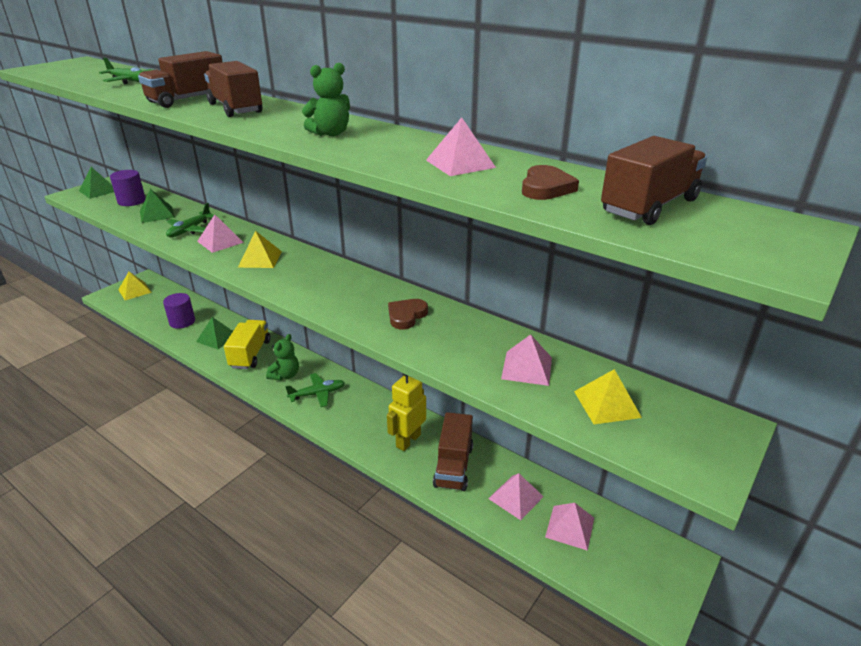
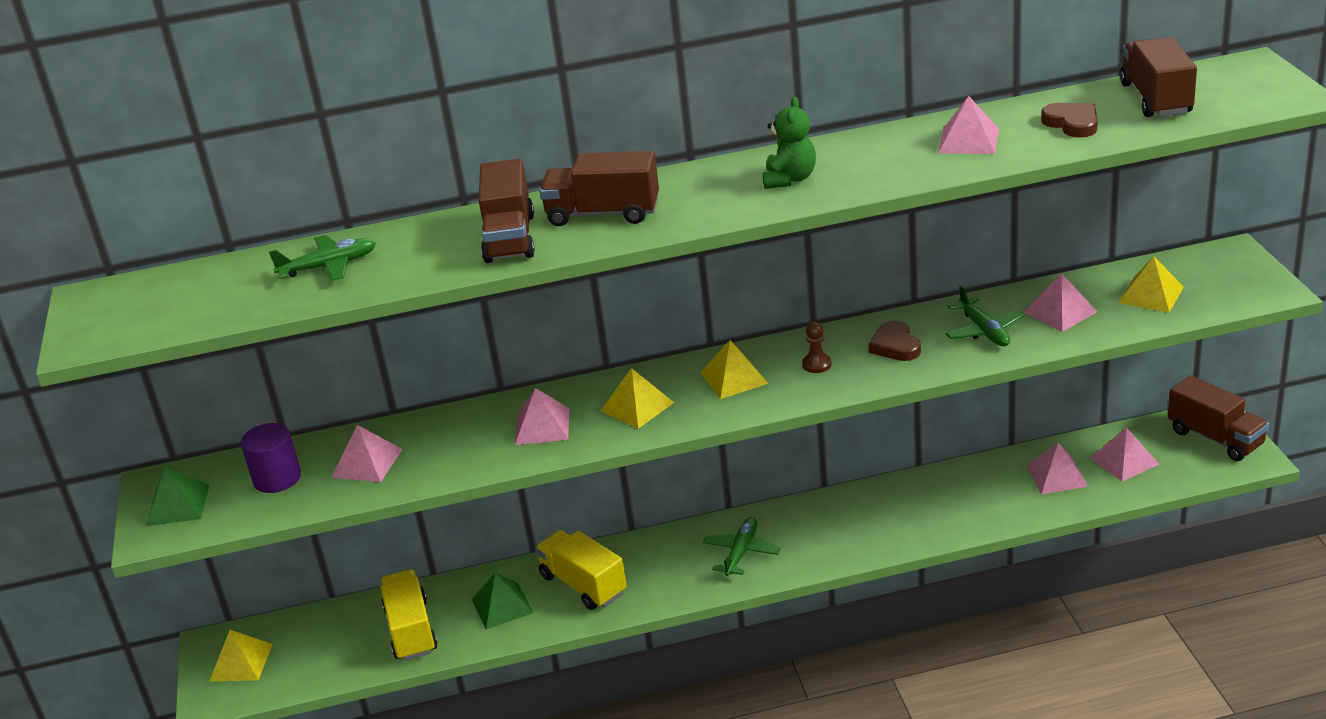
camera: 45 degrees left, 0 degrees up
green pyramid [140,189,175,223] -> pink pyramid [332,425,402,482]
purple cylinder [163,293,195,329] -> yellow truck [380,569,438,661]
green plane [166,203,214,237] -> green plane moved to [945,285,1024,346]
green teddy bear [266,334,299,381] -> none
yellow robot [387,373,426,451] -> none
brown truck [433,412,473,491] -> brown truck moved to [1168,375,1269,461]
none -> yellow pyramid [700,340,768,399]
none -> brown pawn [802,322,831,373]

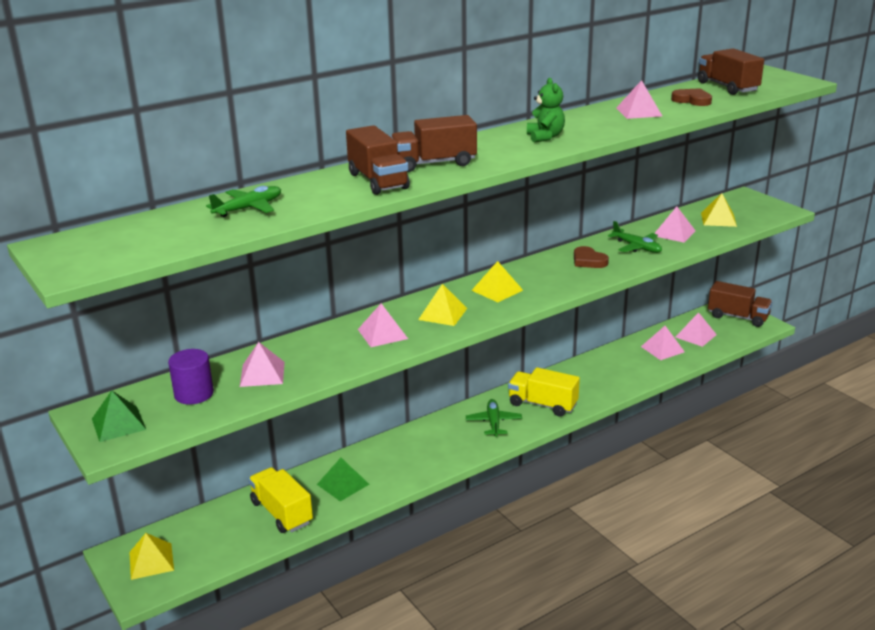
camera: 25 degrees left, 5 degrees down
yellow truck [535,530,627,610] -> yellow truck moved to [508,367,580,417]
brown pawn [802,322,831,373] -> none

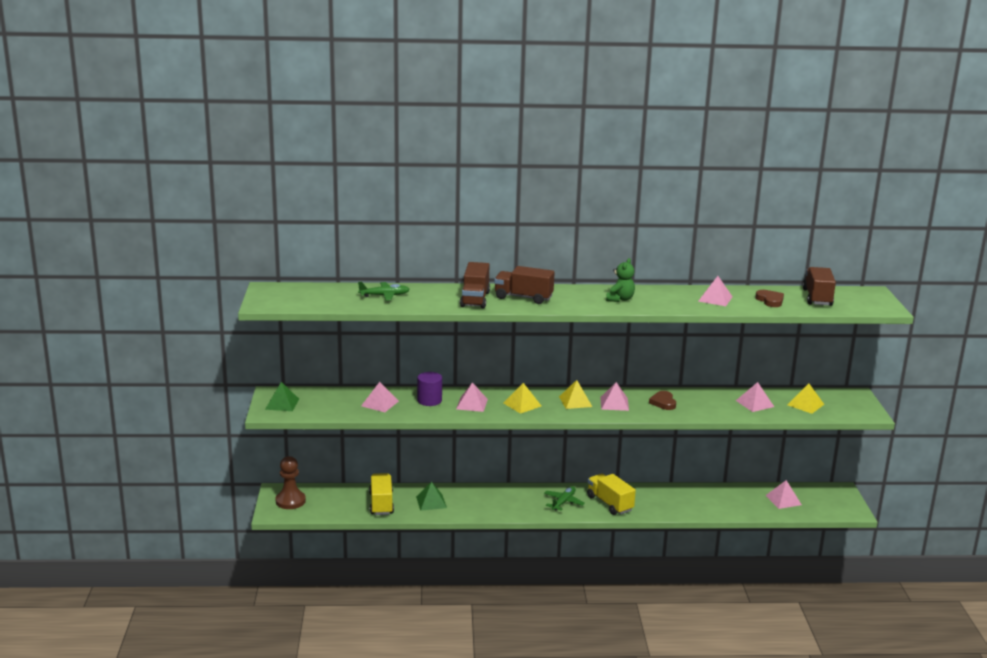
camera: 30 degrees right, 5 degrees down
yellow pyramid [129,533,174,580] -> brown pawn [275,456,306,509]
purple cylinder [168,349,214,405] -> purple cylinder moved to [417,372,442,406]
green plane [608,221,662,253] -> none
pink pyramid [641,326,685,360] -> pink pyramid moved to [600,382,629,411]
brown truck [708,281,773,327] -> none

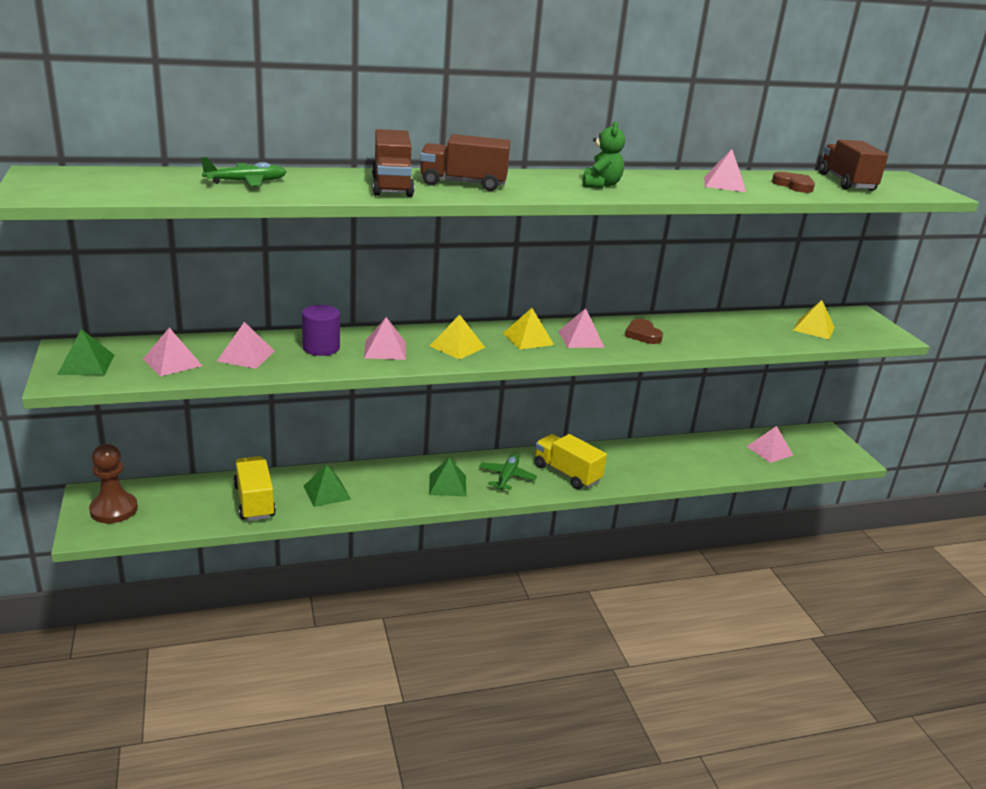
camera: 15 degrees left, 5 degrees up
pink pyramid [736,382,774,412] -> pink pyramid moved to [143,328,202,376]
none -> green pyramid [429,458,466,497]

